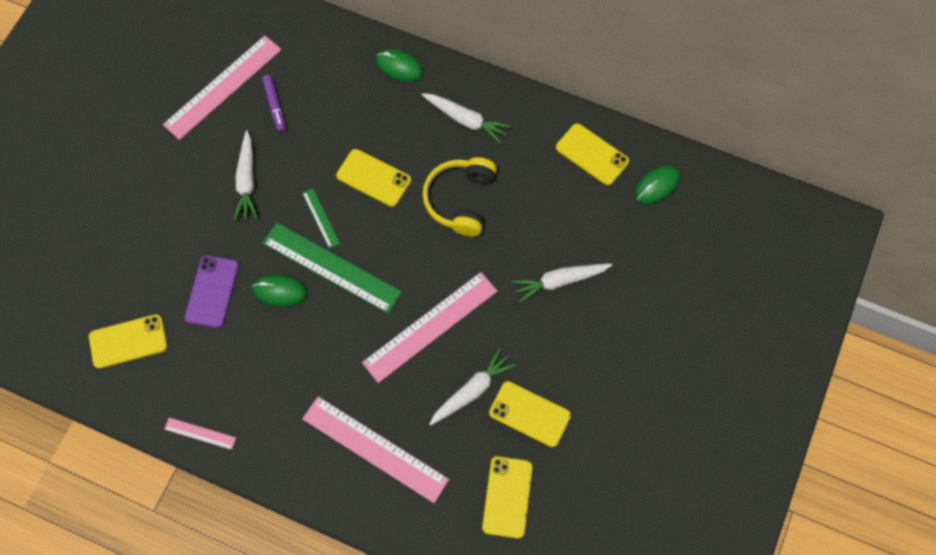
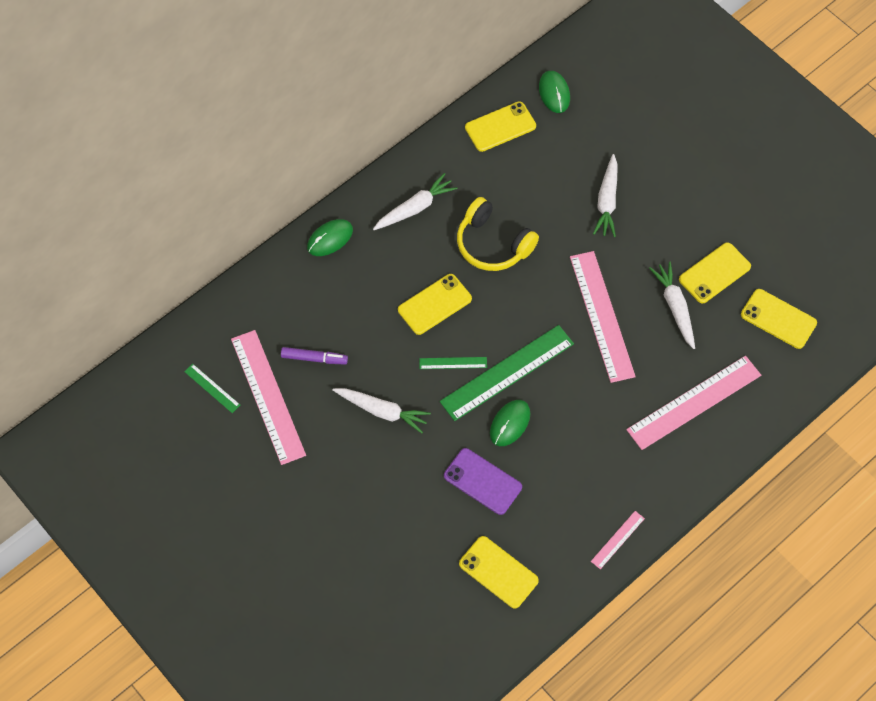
camera: 65 degrees left, 5 degrees down
yellow phone [89,314,167,369] -> yellow phone turned 60 degrees counterclockwise [459,536,539,608]
none -> green ruler [184,364,240,413]

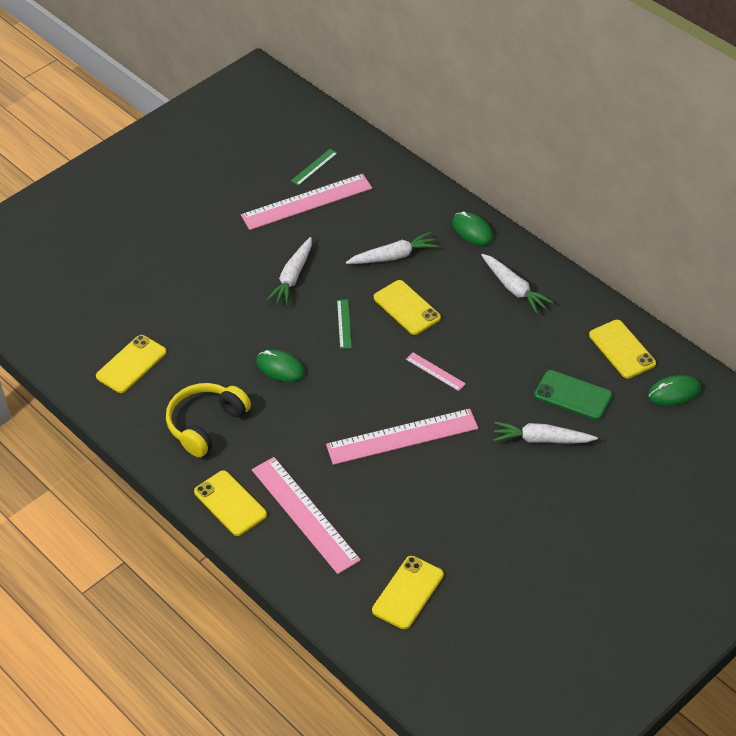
camera: 90 degrees right, 15 degrees down
purple marker [281,347,348,365] -> none
green ruler [440,325,574,421] -> none
purple phone [444,448,522,515] -> none
yellow headphones [457,197,539,271] -> yellow headphones moved to [166,383,251,457]
pink ruler [591,511,645,569] -> pink ruler moved to [406,352,466,391]
white carrot [649,261,695,349] -> white carrot moved to [346,232,438,264]
yellow phone [679,243,751,303] -> yellow phone moved to [194,470,267,536]
none -> green phone [534,370,612,420]

